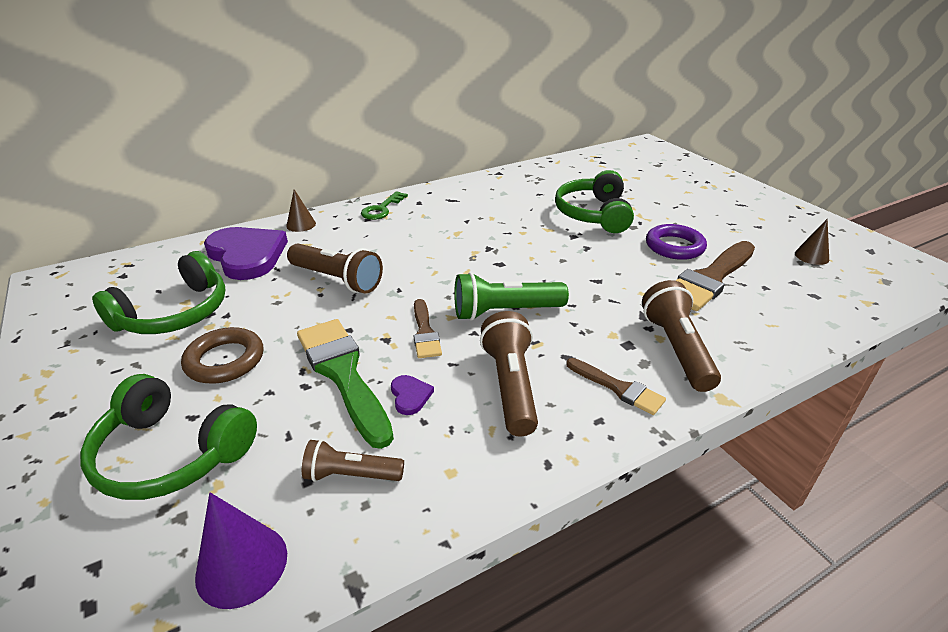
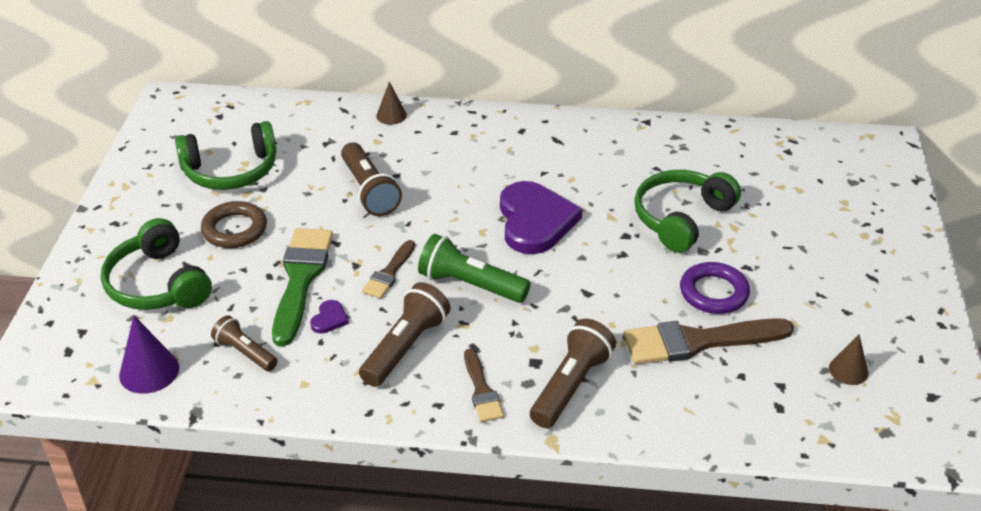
camera: 35 degrees right, 5 degrees up
purple heart [204,227,288,280] -> purple heart moved to [500,181,582,254]
green key [361,191,408,220] -> none

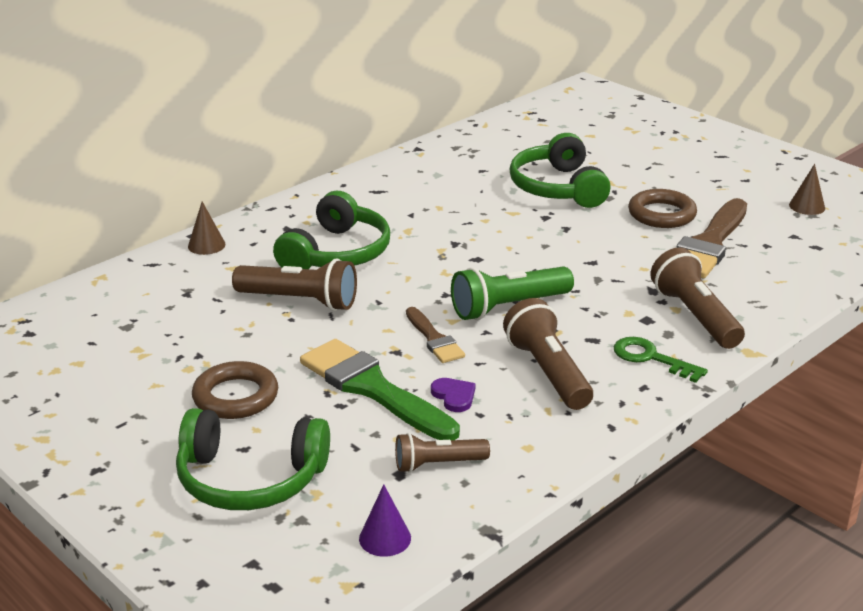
camera: 50 degrees left, 10 degrees down
purple cone [119,316,179,394] -> purple cone [359,484,411,556], size x0.66
green headphones [175,121,276,190] -> green headphones moved to [273,191,390,269]
brown brush [464,349,504,422] -> green key [614,337,708,383]
purple heart [500,181,582,254] -> none
purple ring [680,262,750,314] -> brown ring [628,189,697,228]

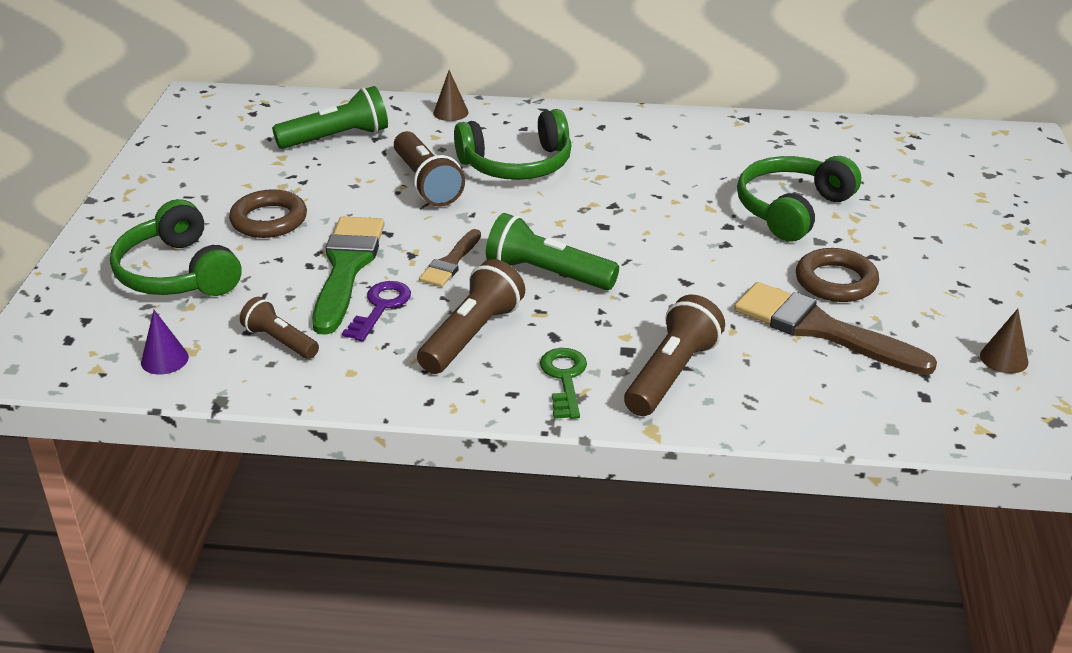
camera: 50 degrees right, 5 degrees up
purple heart [431,378,475,412] -> purple key [342,281,411,342]
brown brush [676,198,747,278] -> brown brush turned 45 degrees clockwise [734,282,937,375]
none -> green flashlight [272,86,388,149]

